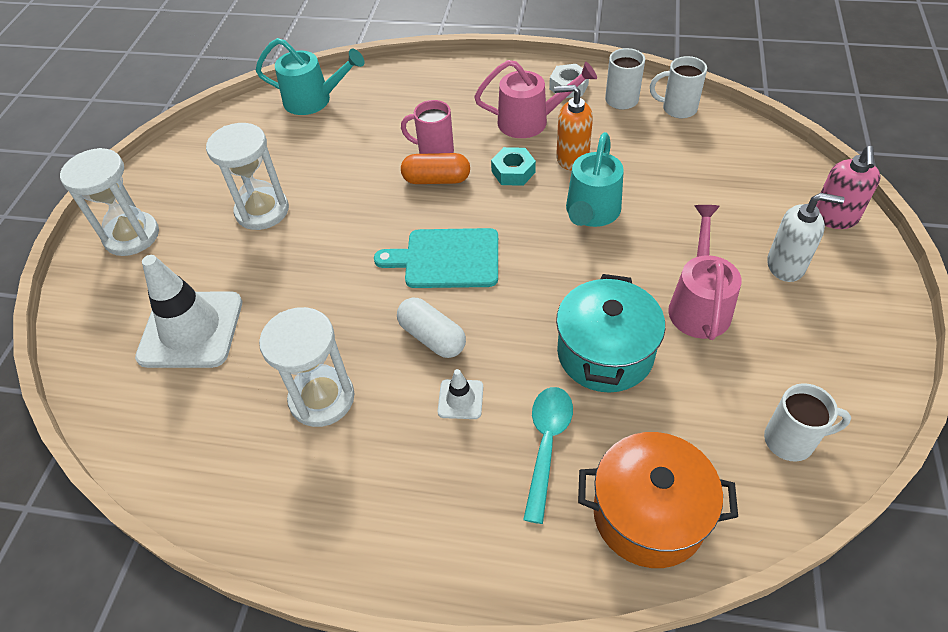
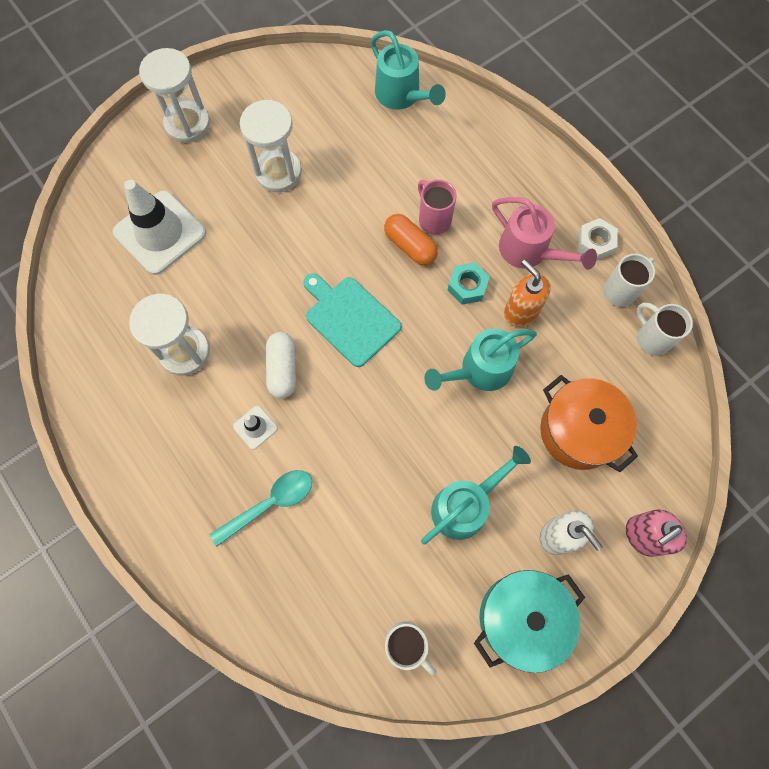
camera: 40 degrees right, 20 degrees up
turquoise pot [556,274,665,393] -> turquoise pot moved to [474,570,585,673]
orange pot [578,432,738,568] -> orange pot moved to [540,375,638,472]
pink watering can [668,205,742,340] -> turquoise watering can [421,446,531,545]

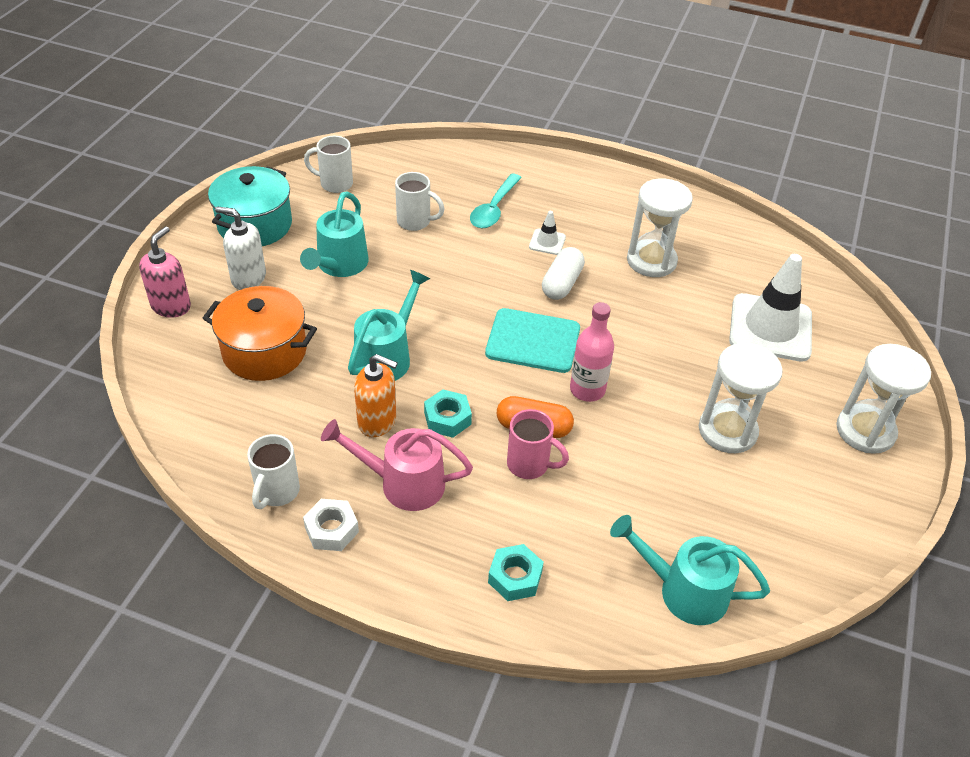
camera: 145 degrees right, 25 degrees down
white capsule [266,332,296,398] -> white capsule turned 60 degrees clockwise [542,247,585,300]
white mug [637,303,693,356] -> white mug moved to [395,172,444,231]
none -> turquoise nut [488,544,544,601]
none -> pink bottle [570,302,614,402]

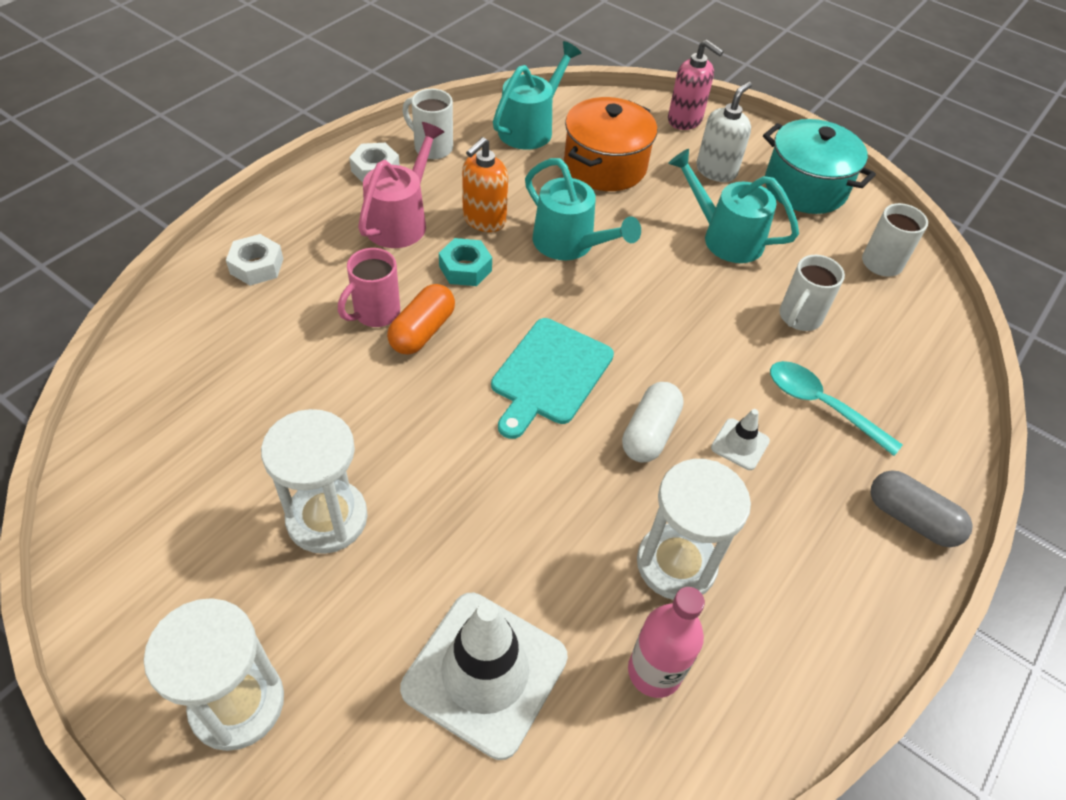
camera: 105 degrees right, 5 degrees up
turquoise nut [488,544,544,601] -> white nut [226,234,283,286]
white capsule [542,247,585,300] -> white capsule turned 75 degrees clockwise [622,382,684,463]
pink bottle [570,302,614,402] -> pink bottle moved to [628,587,705,698]
turquoise watering can [610,515,770,625] -> turquoise watering can moved to [493,41,581,150]
none -> grey capsule [871,470,973,547]

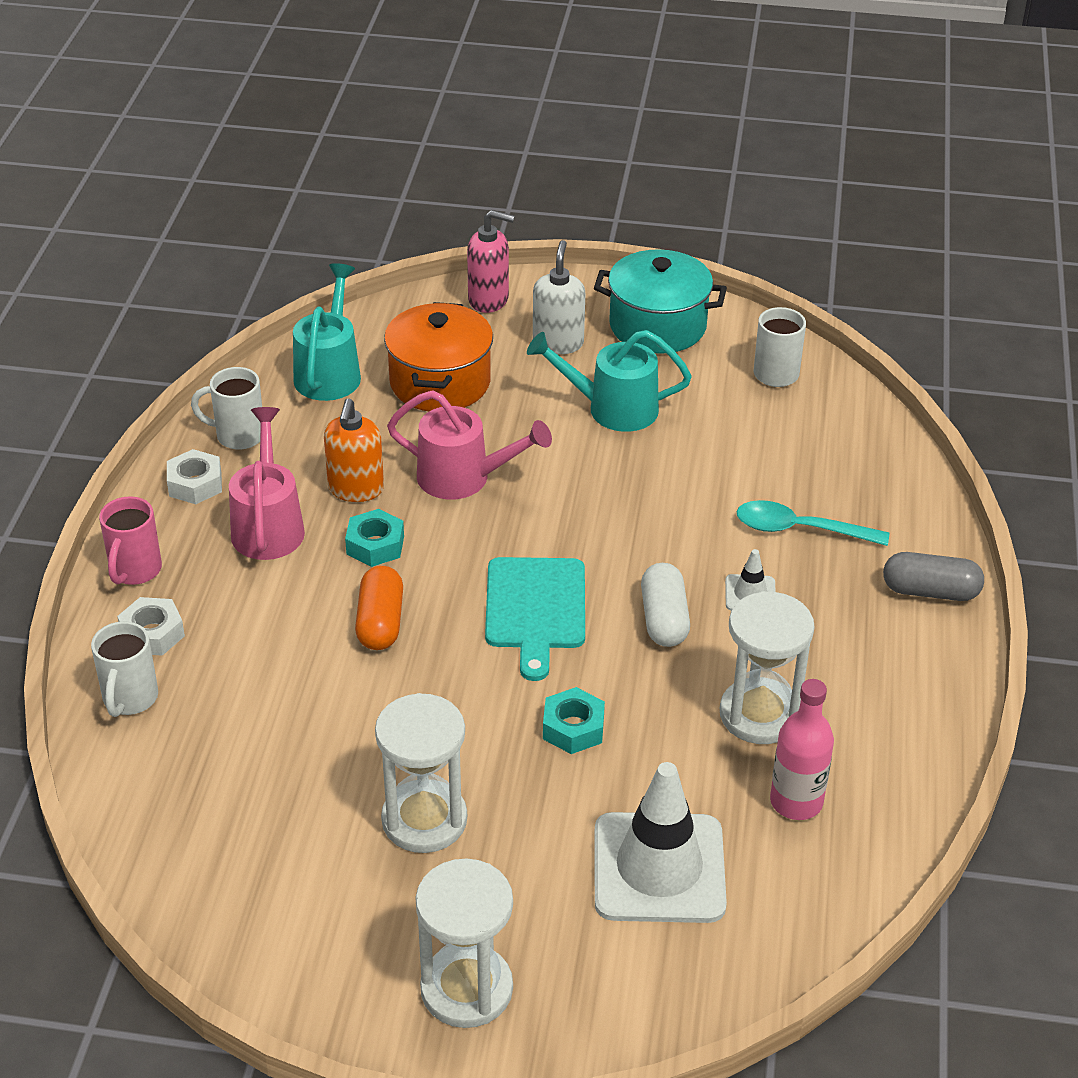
camera: 25 degrees left, 10 degrees down
pink mug [338,248,400,327] -> pink mug moved to [99,496,162,585]
turquoise watering can [525,158,641,260] -> pink watering can [387,390,552,500]
white mug [779,255,845,331] -> white mug moved to [91,621,158,717]
none -> turquoise nut [543,687,605,754]

